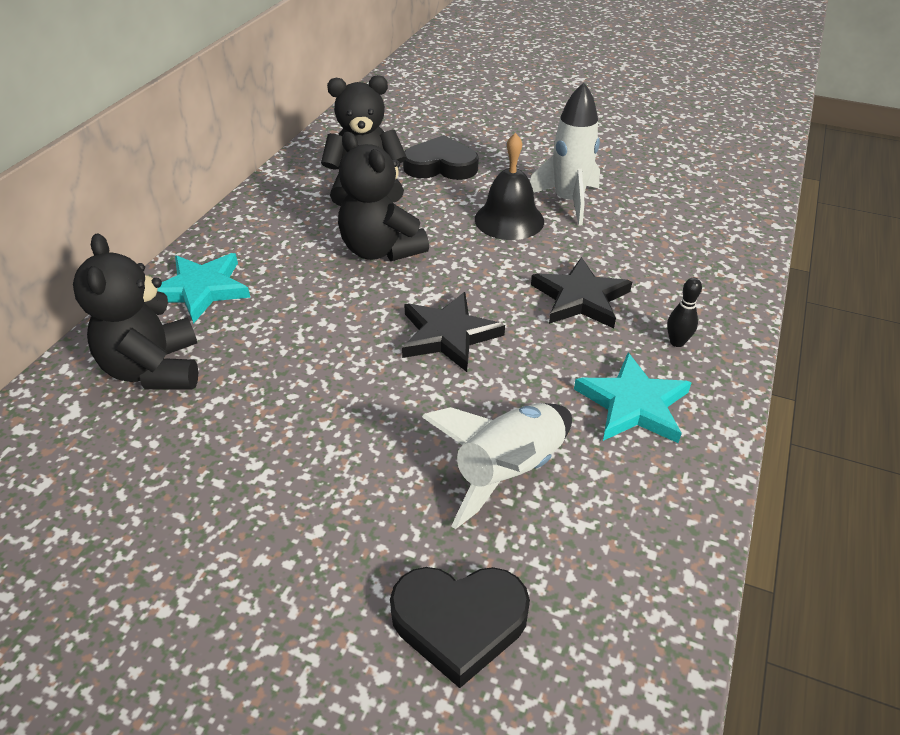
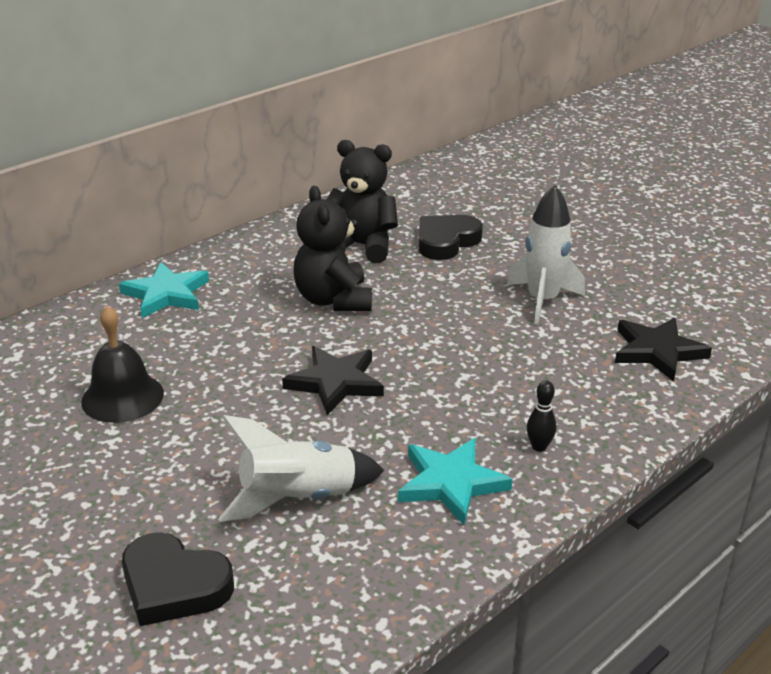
camera: 25 degrees right, 10 degrees down
black teddy bear [73,233,198,390] -> none
black heart [403,135,479,180] -> black heart turned 75 degrees counterclockwise [419,215,483,260]
black bell [475,133,544,240] -> black bell moved to [81,306,164,423]
black star [531,257,632,328] -> black star moved to [615,318,712,382]

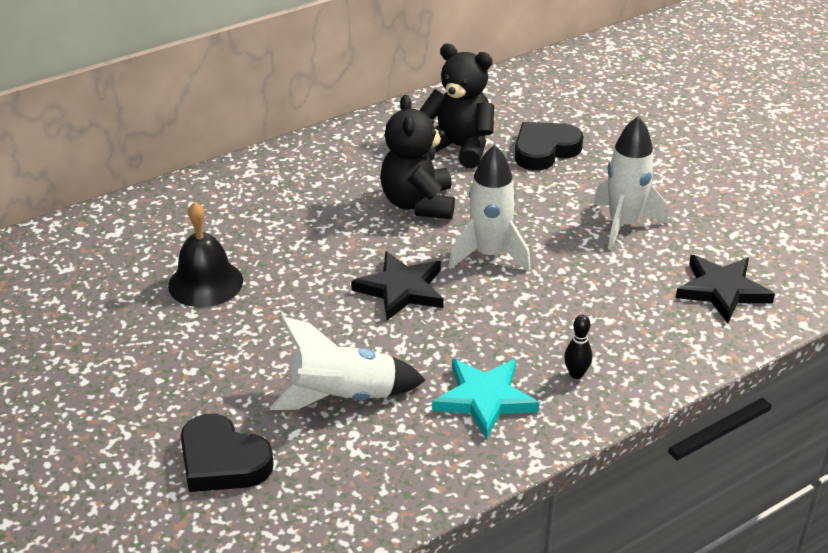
camera: 10 degrees right, 5 degrees up
turquoise star [119,262,209,318] -> none
none -> white rocket [448,145,531,271]

